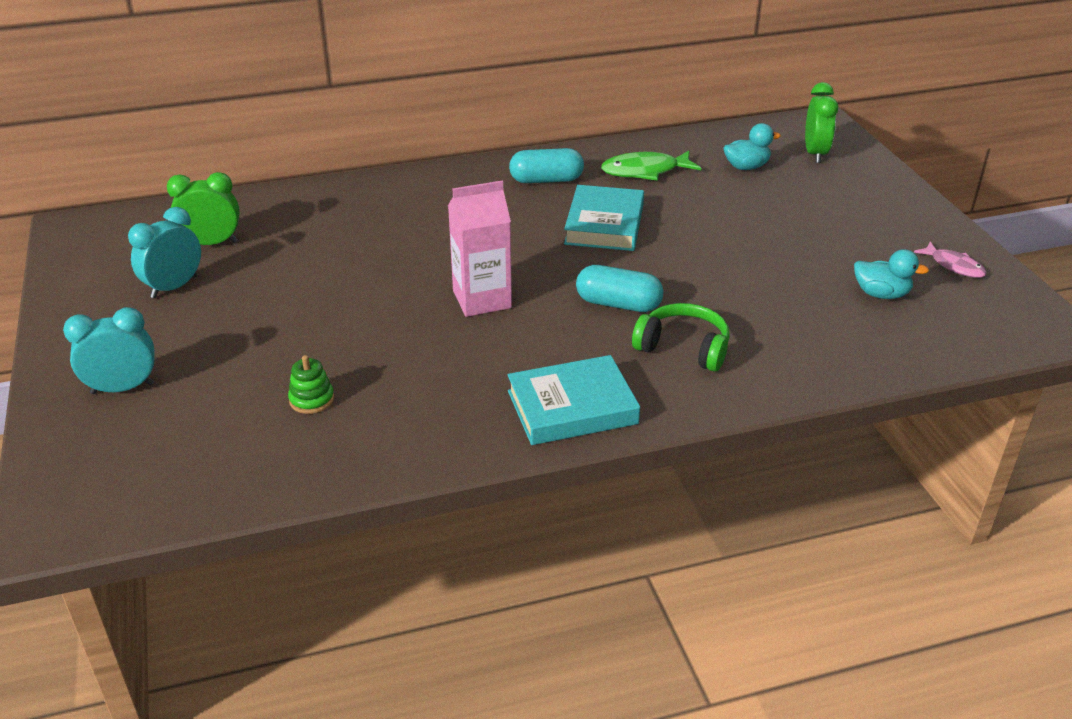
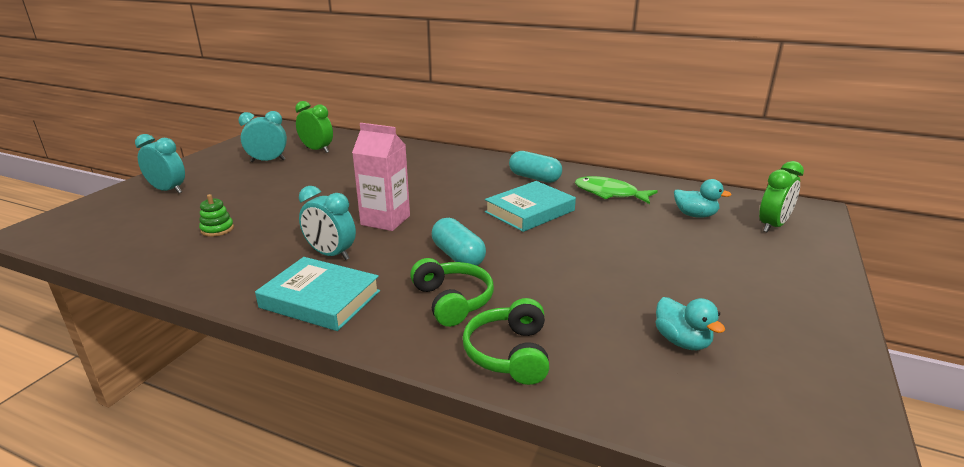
camera: 40 degrees right, 10 degrees down
pink fish [914,242,987,278] -> none
none -> turquoise clock [299,186,356,260]
none -> green headphones [463,298,549,385]

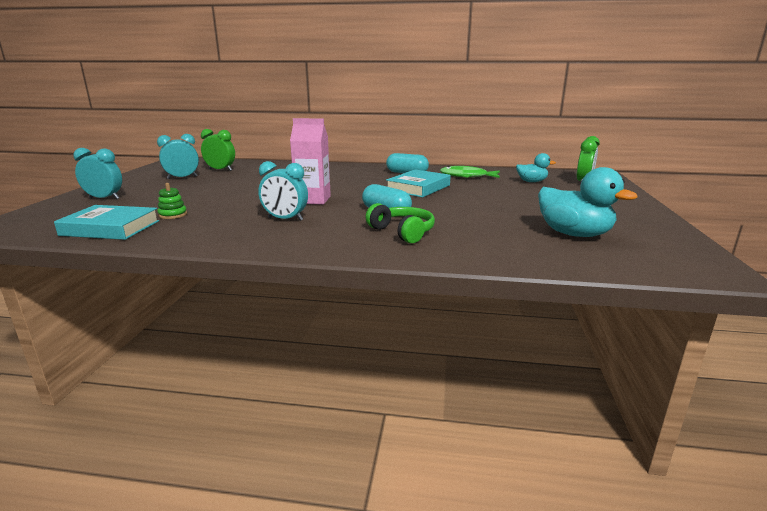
camera: 15 degrees left, 5 degrees down
turquoise book [255,257,380,331] -> turquoise book moved to [54,205,160,240]
green headphones [463,298,549,385] -> none
turquoise duck [656,297,725,350] -> turquoise duck [538,167,638,237], size x1.72

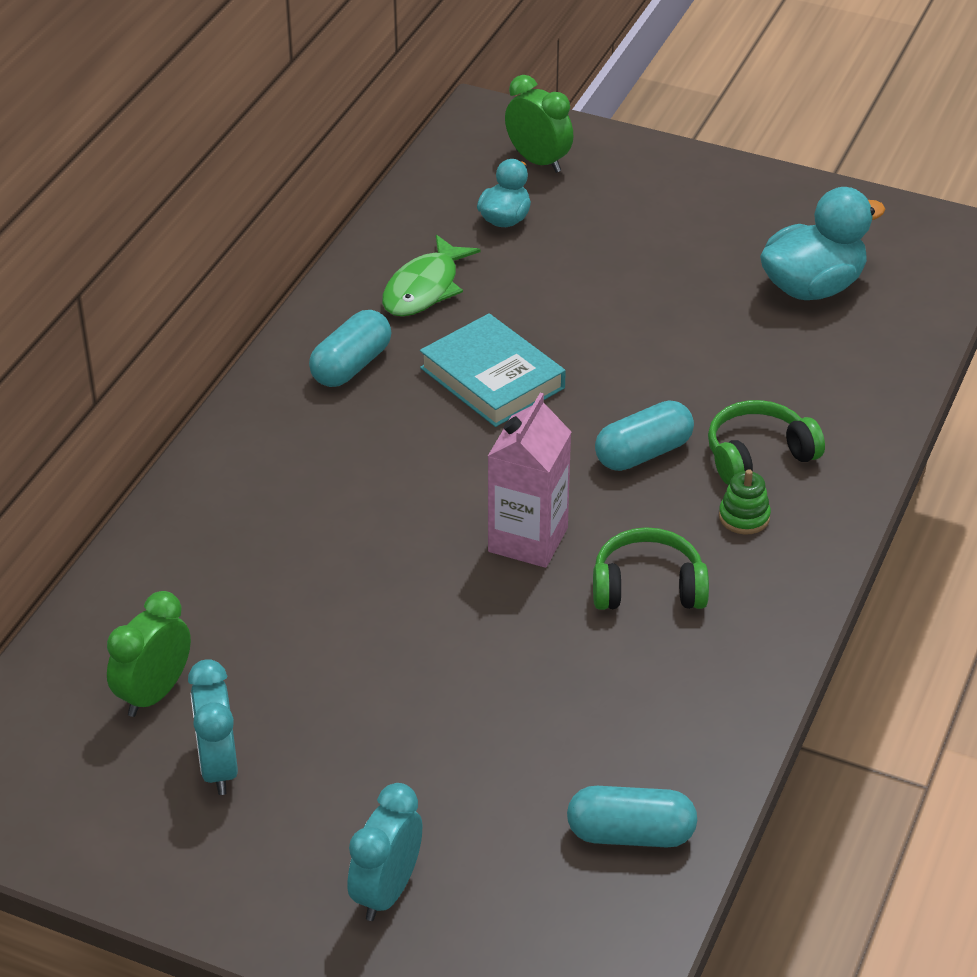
camera: 75 degrees left, 20 degrees up
turquoise book [54,205,160,240] -> turquoise capsule [567,786,697,848]
green stacking toy [157,183,187,219] -> green stacking toy moved to [719,469,771,535]
turquoise clock [258,161,308,221] -> green headphones [593,527,709,610]

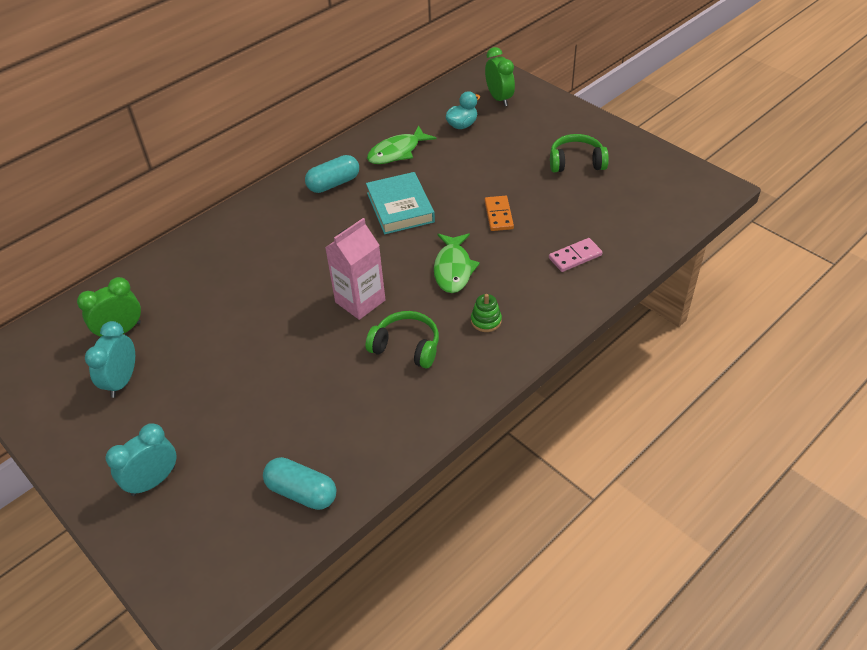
camera: 25 degrees right, 5 degrees up
turquoise capsule [595,400,694,471] -> green fish [434,233,480,293]
green headphones [708,400,825,485] -> green headphones moved to [550,134,609,172]
turquoise duck [760,187,886,300] -> none
none -> orange domino [485,196,514,231]
none -> pink domino [549,238,602,272]

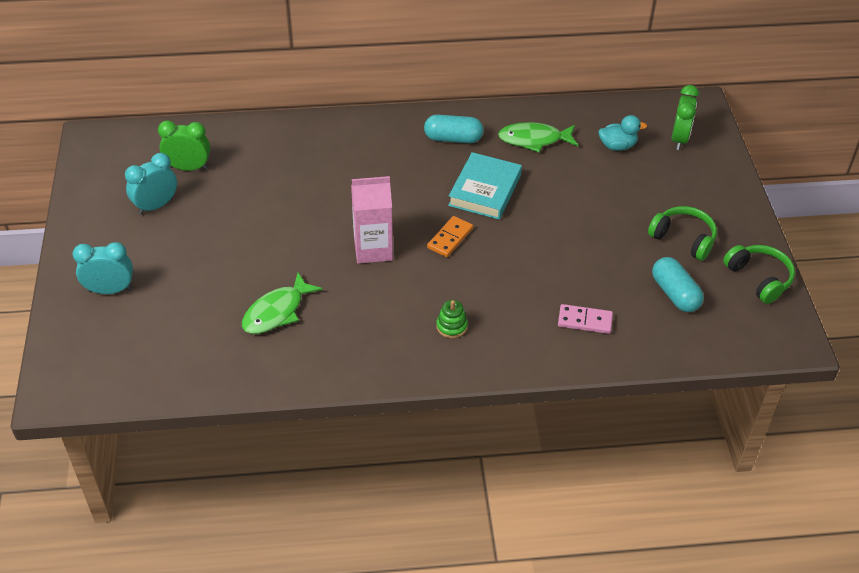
camera: 35 degrees right, 0 degrees up
turquoise capsule [263,457,336,510] -> turquoise capsule moved to [652,257,704,312]
green headphones [366,311,439,368] -> green headphones moved to [723,245,795,304]
green fish [434,233,480,293] -> green fish moved to [242,273,323,334]
orange domino [485,196,514,231] -> orange domino moved to [427,216,473,257]

